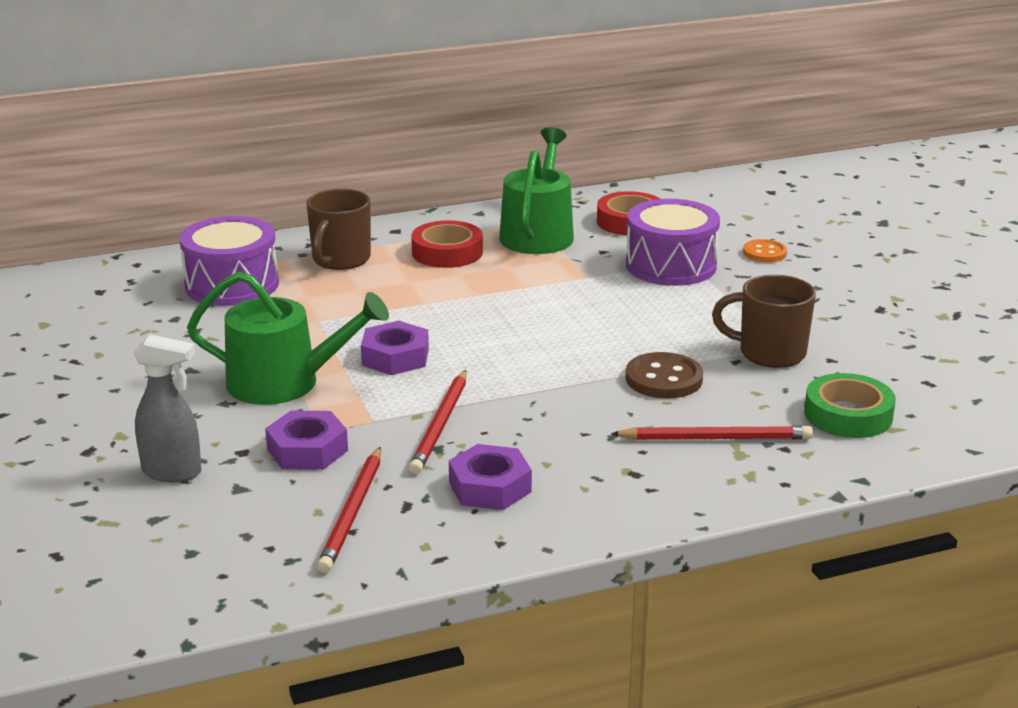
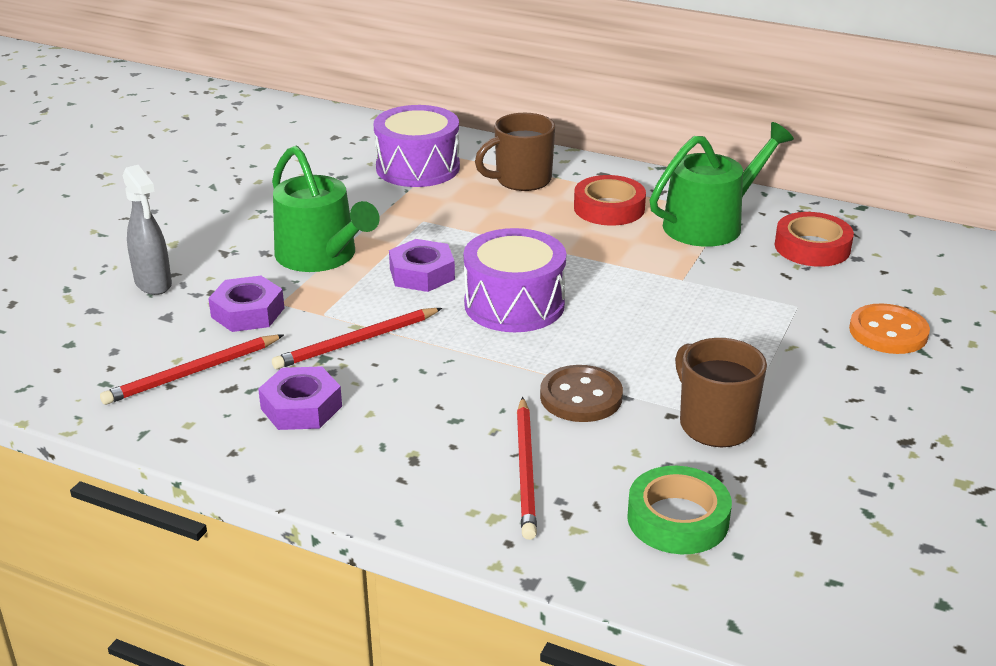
camera: 45 degrees right, 5 degrees up
red pencil [611,426,813,440] -> red pencil turned 45 degrees clockwise [517,397,537,540]
purple drum [626,199,720,286] -> purple drum moved to [464,228,566,332]
orange button [743,239,787,262] -> orange button [849,303,930,354], size x1.52

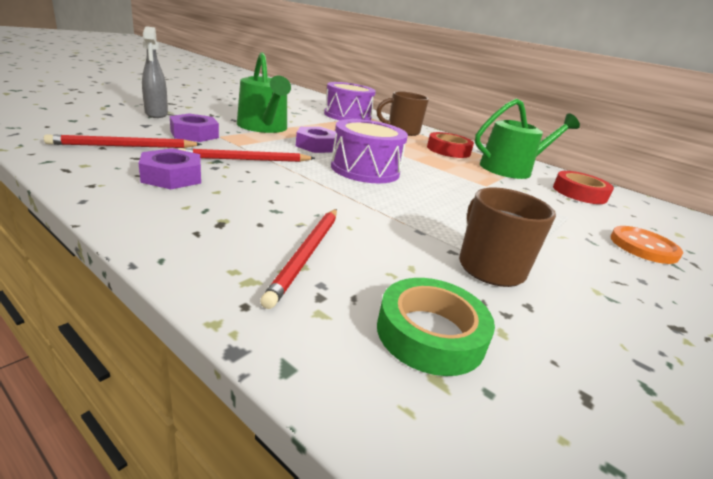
camera: 10 degrees right, 5 degrees down
brown button [540,365,623,422] -> none

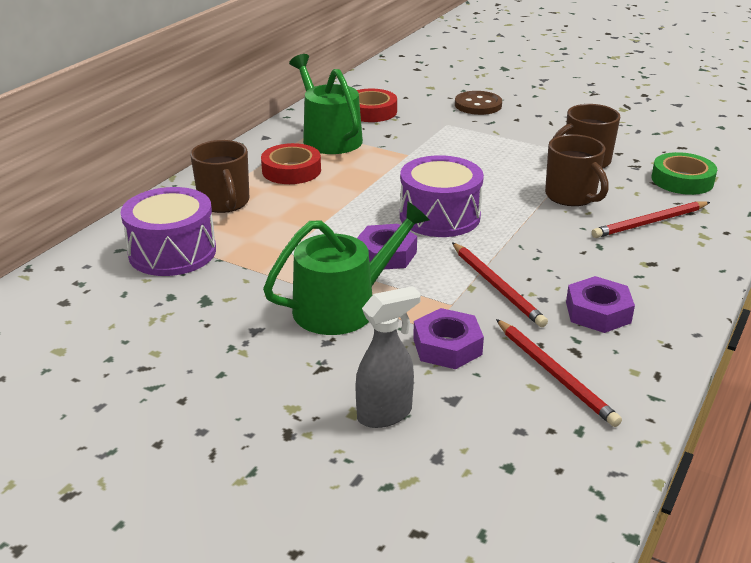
camera: 95 degrees left, 5 degrees up
red pencil [260,209,337,309] -> red pencil turned 150 degrees clockwise [592,201,710,238]
orange button [610,226,683,264] -> brown button [455,91,502,115]
none -> brown mug [545,134,609,206]

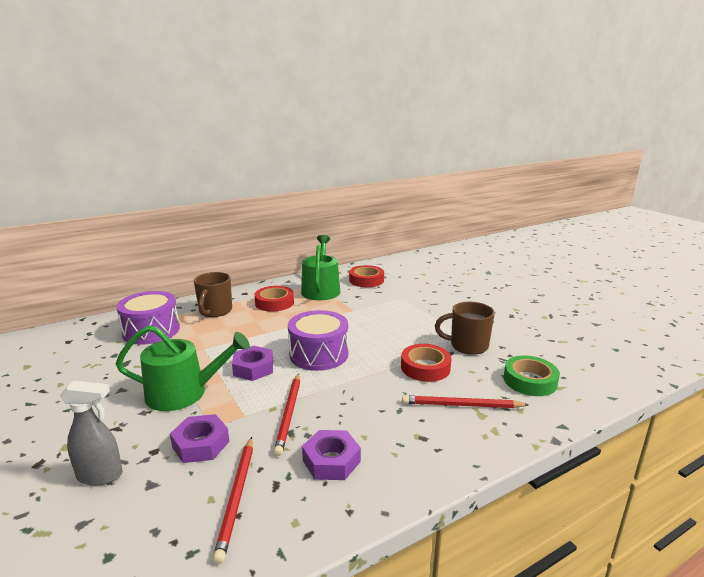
camera: 30 degrees right, 10 degrees down
brown button [455,91,502,115] -> none
brown mug [545,134,609,206] -> red tape [401,344,452,382]

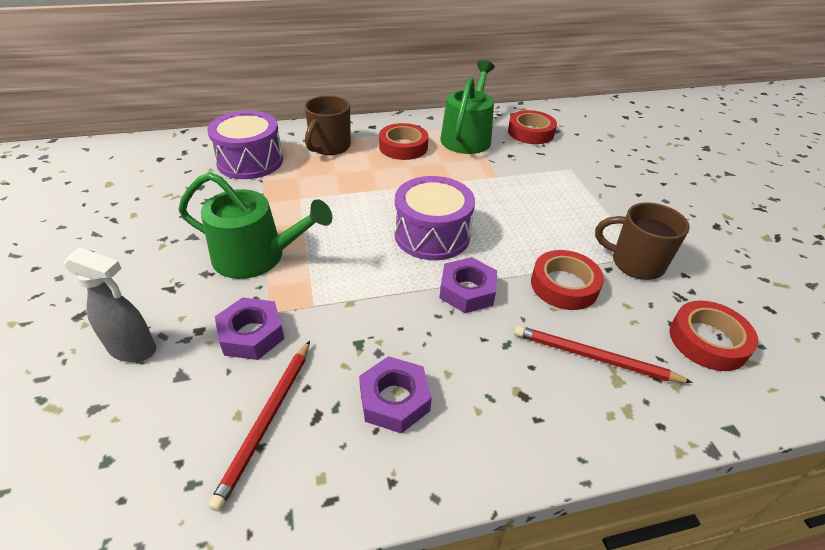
camera: 15 degrees right, 20 degrees up
purple nut [232,346,273,381] -> purple nut moved to [440,257,497,313]
red pencil [274,373,300,456] -> none
green tape [503,355,560,396] -> red tape [669,300,758,371]

